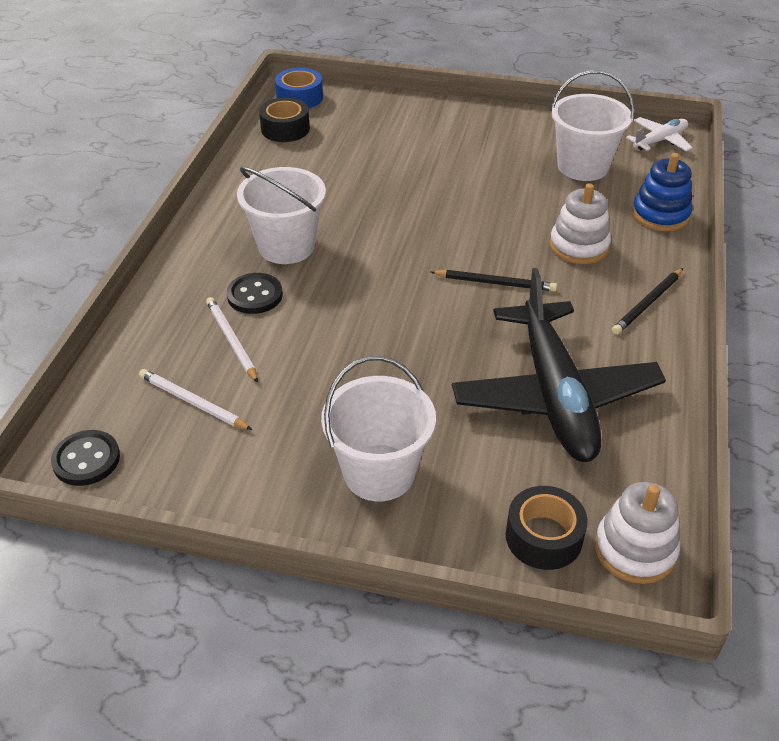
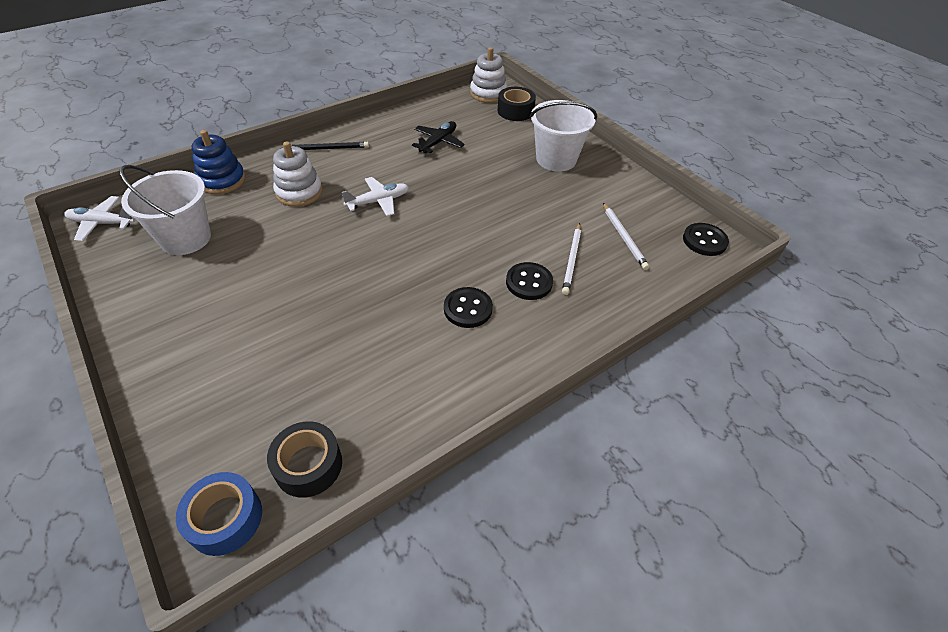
camera: 140 degrees left, 5 degrees up
white bucket [237,167,326,264] -> black button [444,287,493,328]
black pencil [431,270,557,292] -> white plane [342,177,409,216]
black plane [452,268,666,462] -> black plane [412,121,465,153], size x0.46

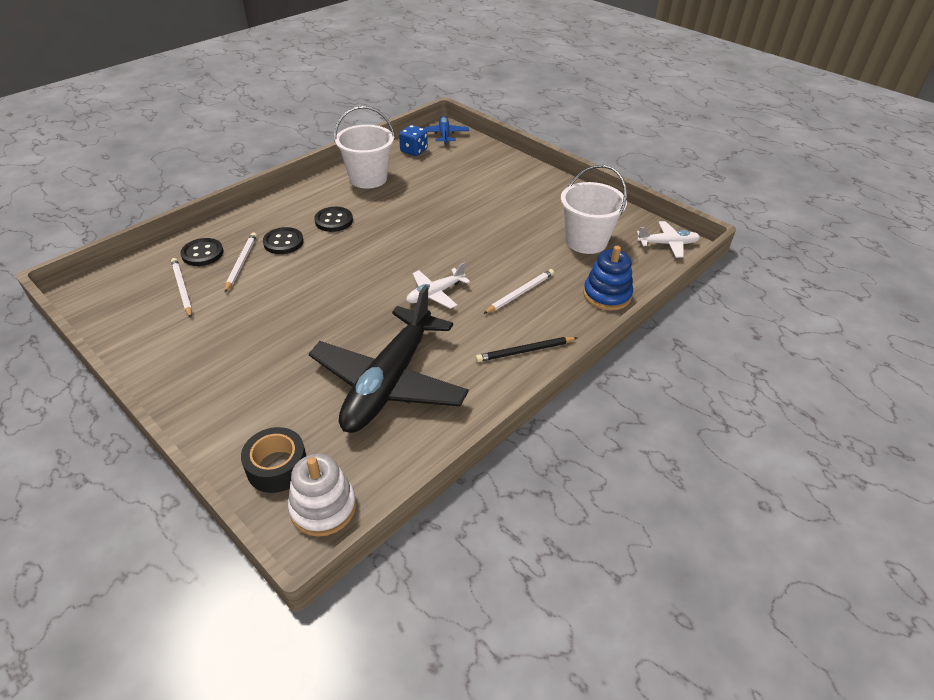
camera: 170 degrees right, 5 degrees down
blue tape [176,472,262,556] -> blue plane [424,116,469,144]
black tape [267,421,342,498] -> blue dice [399,125,428,156]
white stacking toy [273,142,323,207] -> white pencil [483,269,554,314]
black plane [412,121,465,153] -> black plane [309,285,469,433], size x2.17
white bucket [530,100,597,171] -> white bucket moved to [334,106,395,189]
black button [683,223,729,256] -> black button moved to [180,238,224,266]

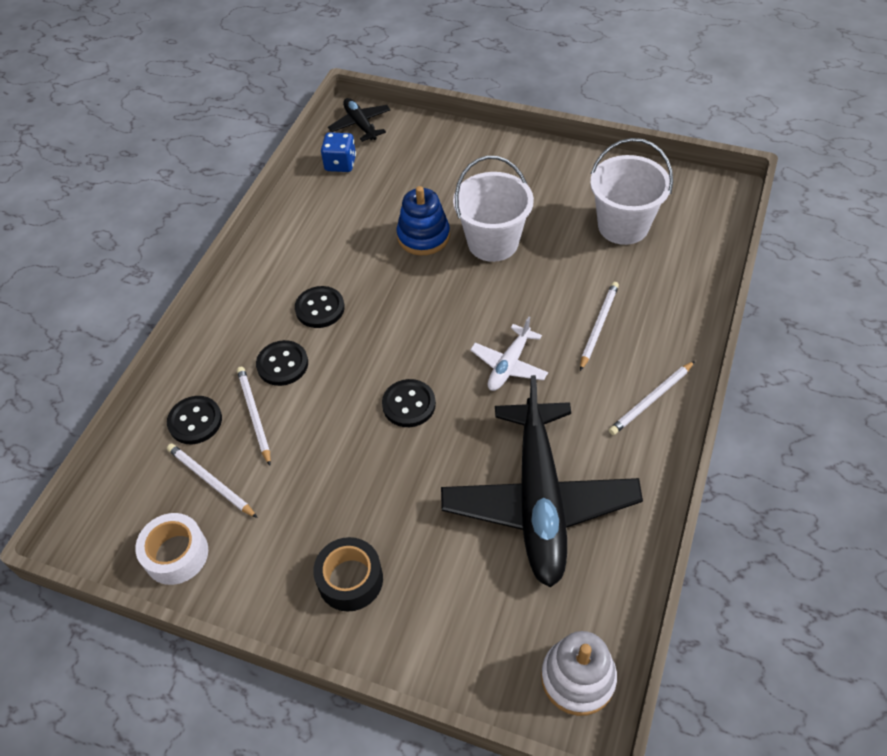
camera: 20 degrees left, 10 degrees up
black tape [241,427,306,493] -> black tape moved to [313,537,383,611]
white bucket [334,106,395,189] -> white bucket moved to [453,156,534,262]
blue plane [424,116,469,144] -> black plane [328,98,390,142]
black pencil [476,337,577,362] -> white pencil [609,361,695,435]
blue stacking toy [583,246,633,311] -> blue stacking toy moved to [397,186,450,255]
white plane [637,221,700,258] -> none
none -> white tape [135,513,208,585]
none -> black button [382,379,436,427]

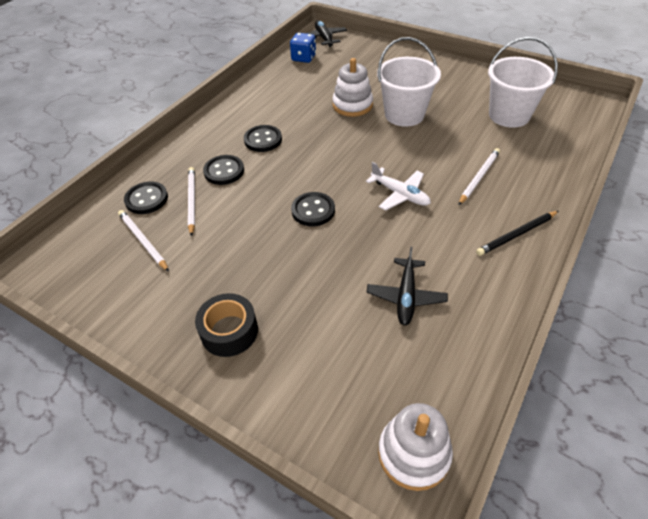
camera: 10 degrees right, 5 degrees down
white tape [135,513,208,585] -> none
blue stacking toy [397,186,450,255] -> white stacking toy [332,58,373,117]
black plane [441,375,643,588] -> black plane [366,247,448,326], size x0.46
white plane [470,316,548,391] -> white plane turned 90 degrees counterclockwise [366,162,431,211]
white pencil [609,361,695,435] -> black pencil [476,211,559,256]

